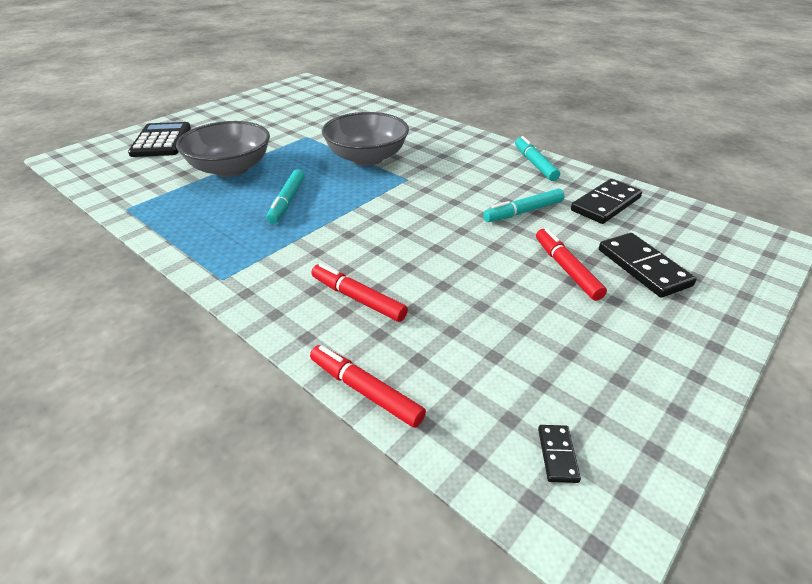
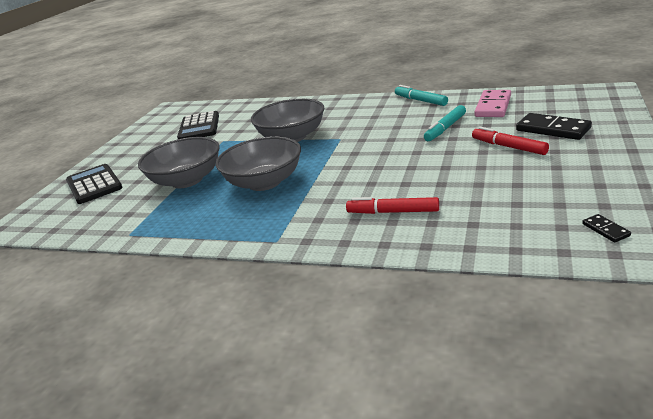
camera: 20 degrees left, 10 degrees down
turquoise marker [266,169,305,224] -> grey bowl [215,136,301,191]
red marker [310,345,426,428] -> none
black domino [571,179,642,224] -> pink domino [475,90,511,117]
none -> black calculator [177,111,219,139]

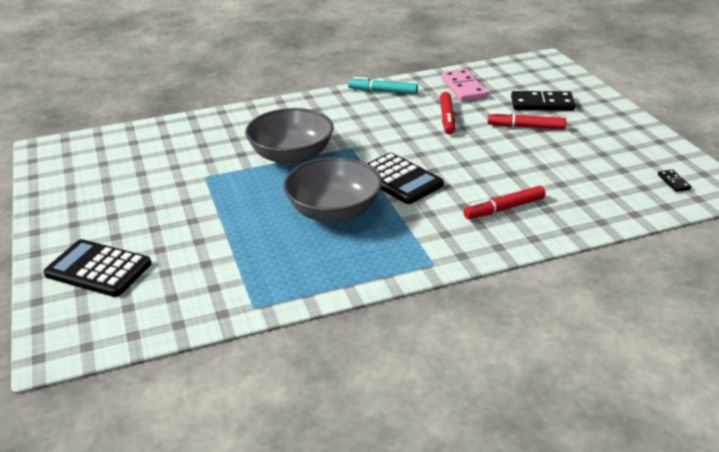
camera: 40 degrees left, 5 degrees up
grey bowl [138,137,220,188] -> none
black calculator [177,111,219,139] -> black calculator moved to [367,153,444,204]
turquoise marker [424,105,466,141] -> red marker [440,92,455,135]
black domino [582,214,631,243] -> black domino turned 45 degrees clockwise [658,169,692,192]

